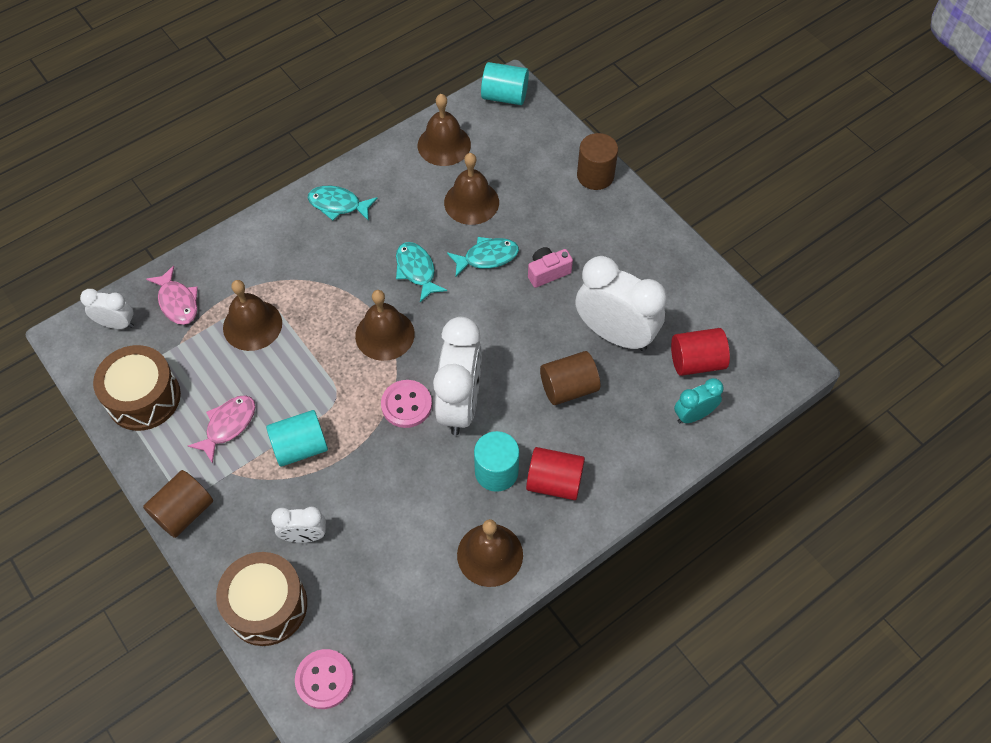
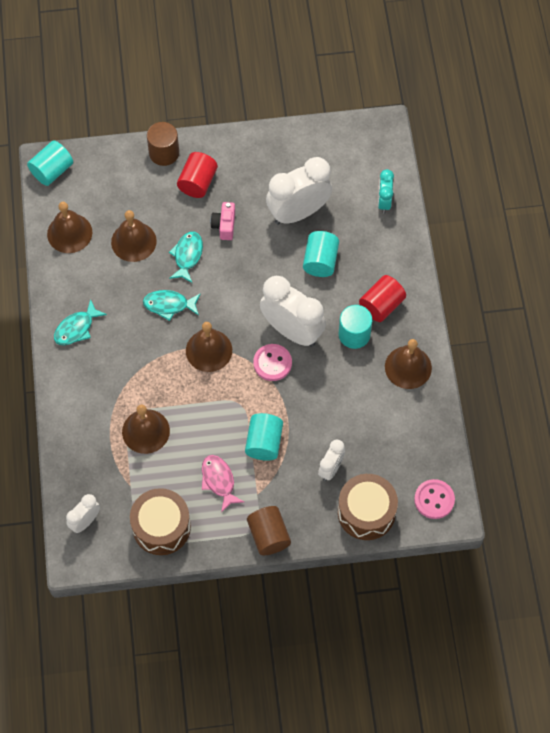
camera: 60 degrees left, 5 degrees up
pink fish [146,266,198,325] -> none
brown cylinder [540,351,600,405] -> turquoise cylinder [303,231,339,277]
red cylinder [671,328,730,376] -> red cylinder moved to [177,152,218,198]

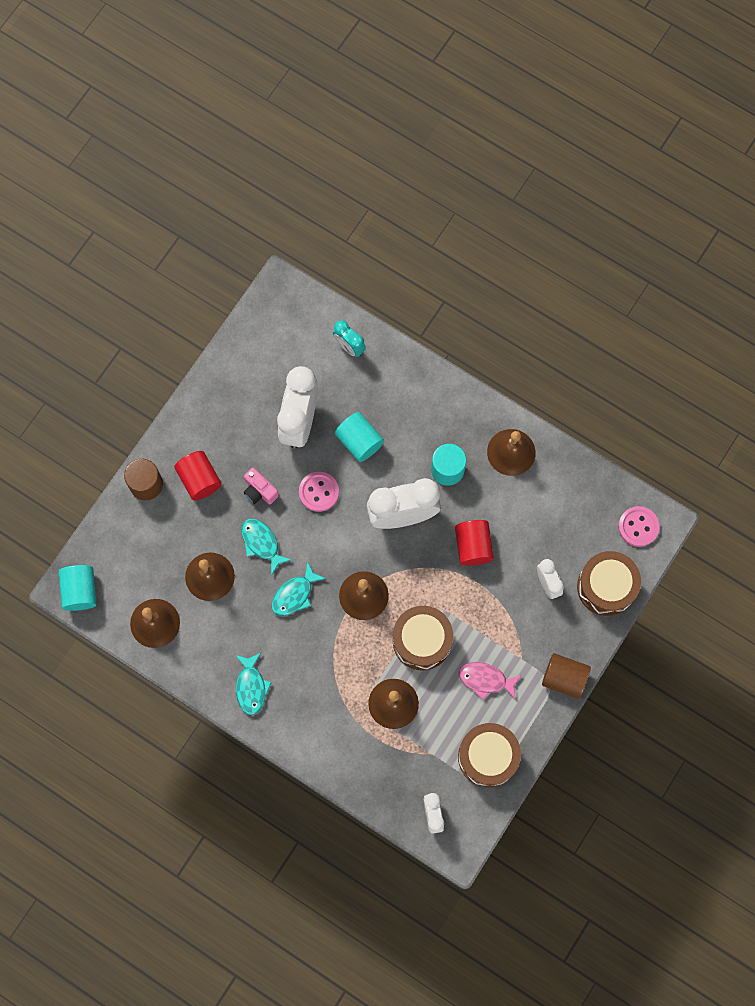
camera: 50 degrees left, 10 degrees up
turquoise cylinder [245,413,283,461] -> none
pink button [253,344,292,381] -> pink button moved to [299,472,339,512]
red cylinder [359,275,406,322] -> red cylinder moved to [455,520,494,566]
none -> brown drum [393,606,453,671]

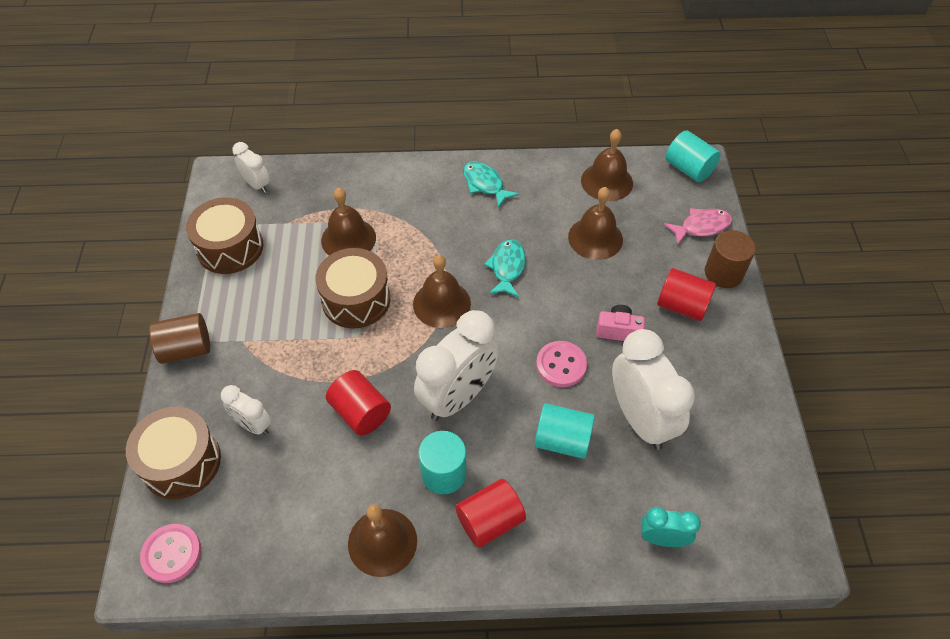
camera: 145 degrees right, 20 degrees down
turquoise fish [241,519,291,575] -> none
pink fish [459,662,521,700] -> pink fish moved to [664,208,732,245]
none -> red cylinder [455,479,526,548]

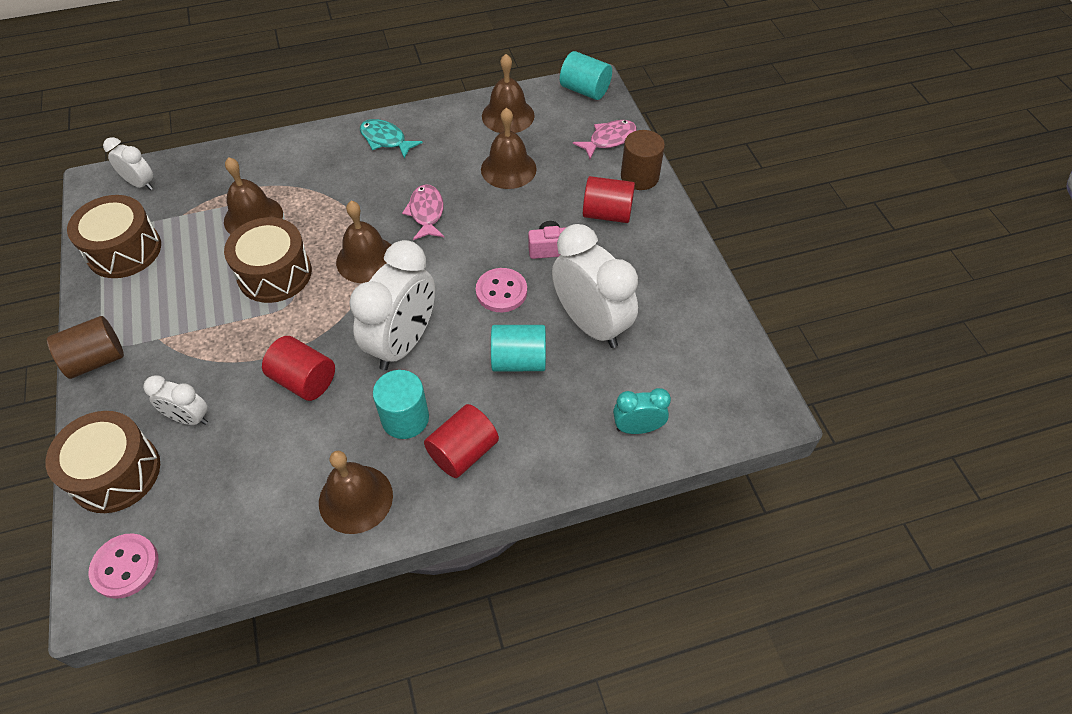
camera: 15 degrees left, 0 degrees up
turquoise fish [484,239,526,297] -> pink fish [402,184,444,240]

